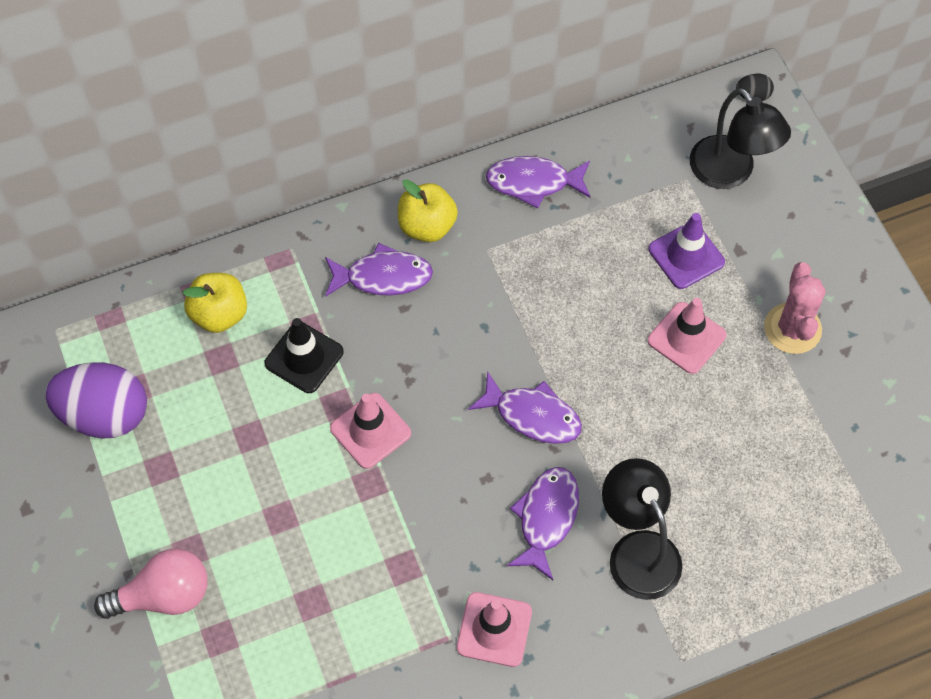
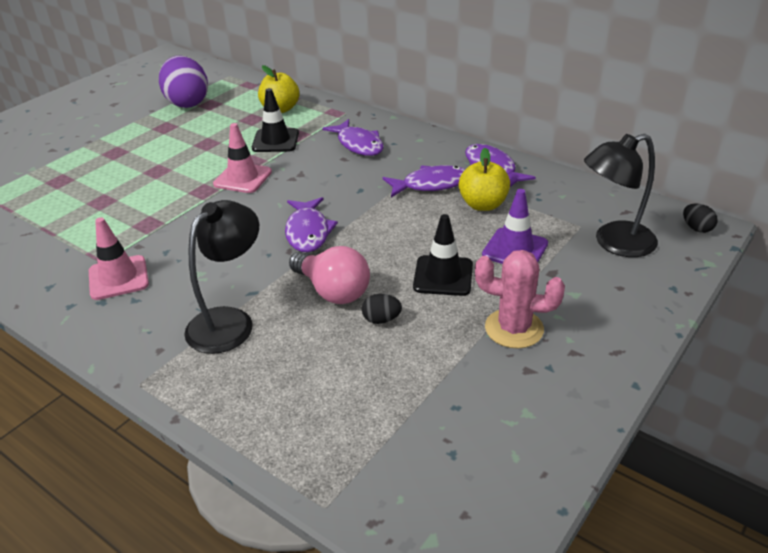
camera: 60 degrees right, 25 degrees down
pink light bulb [94,549,208,619] -> pink light bulb moved to [289,246,370,304]
yellow apple [398,180,458,242] -> yellow apple moved to [459,148,510,211]
purple fish [507,467,579,580] -> purple fish moved to [383,165,466,197]
pink traffic cone [648,298,727,374] -> black traffic cone [413,214,473,296]
black lamp [690,88,791,189] -> black lamp turned 45 degrees clockwise [584,134,658,257]
pink cactus [764,262,826,354] -> pink cactus turned 45 degrees clockwise [475,250,565,348]
none -> black egg [362,294,402,324]

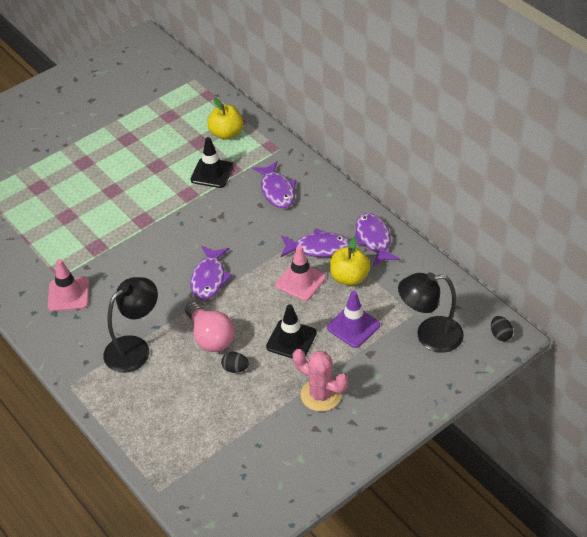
camera: 15 degrees right, 10 degrees up
purple egg [159,56,208,108] -> none
pink traffic cone [213,123,272,193] -> pink traffic cone moved to [276,245,326,301]

